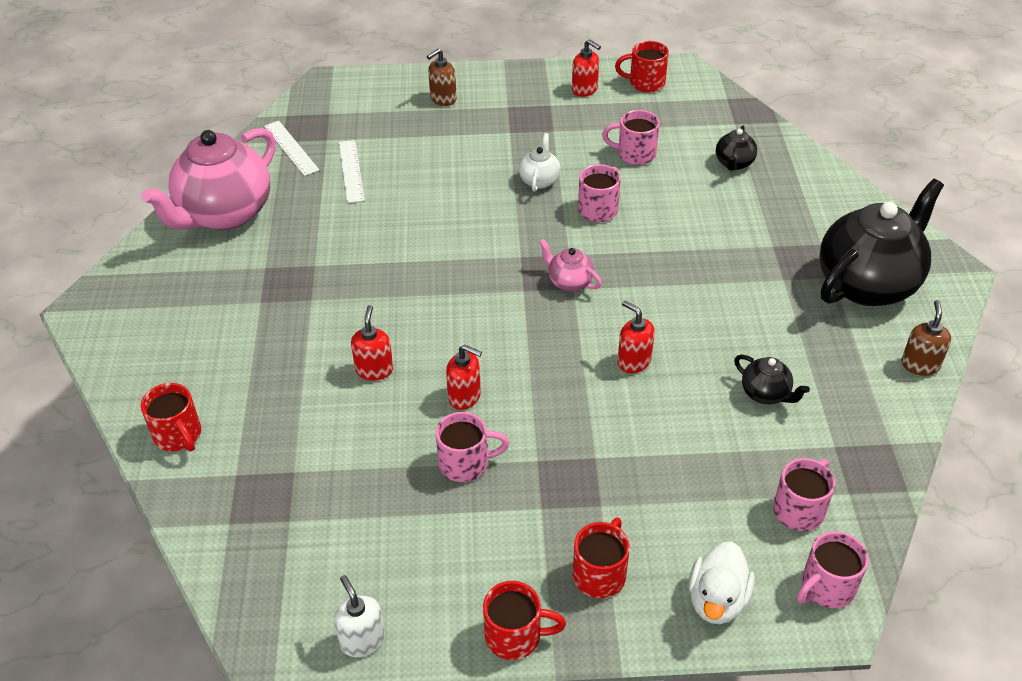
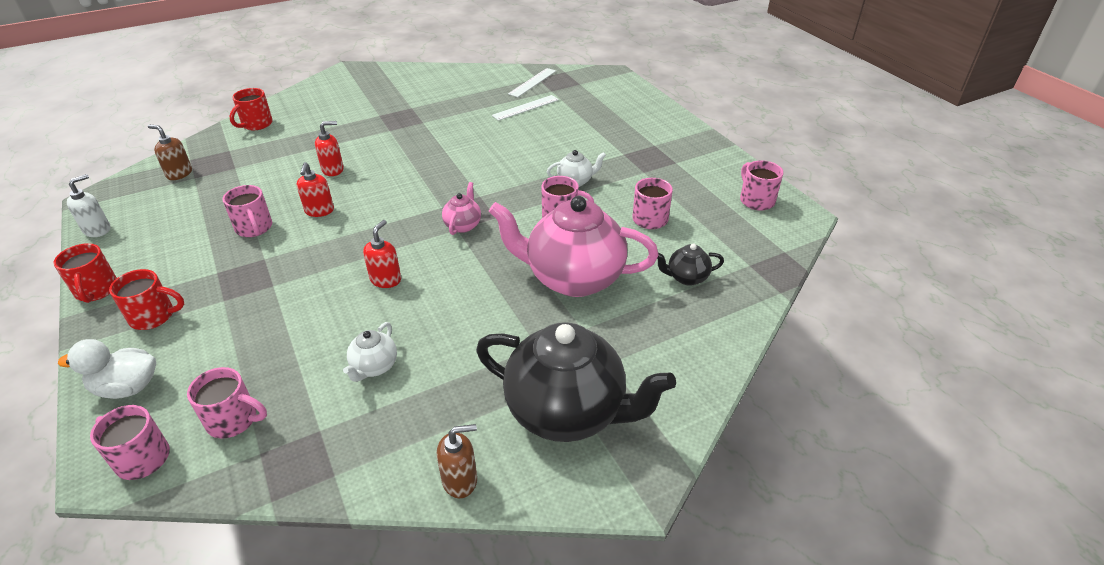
camera: 65 degrees right, 5 degrees down
pink teapot [141,128,276,230] -> pink teapot moved to [489,196,658,297]
brown soap dispenser [427,49,457,106] -> brown soap dispenser moved to [148,125,192,180]
red soap dispenser [572,39,601,97] -> none
red mug [615,41,669,92] -> pink mug [740,160,783,211]
black teapot [734,354,810,404] -> white teapot [343,322,397,382]

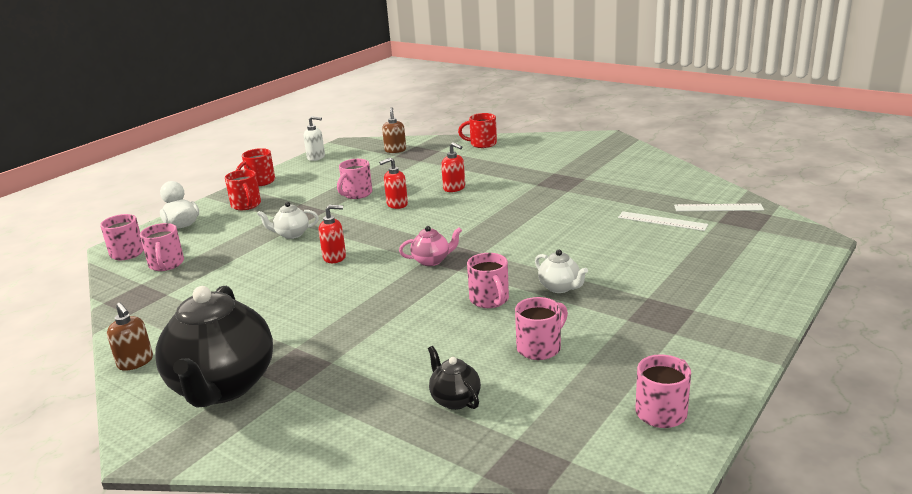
camera: 65 degrees right, 15 degrees down
white teapot [343,322,397,382] -> white teapot moved to [257,202,319,239]
pink teapot [489,196,658,297] -> none

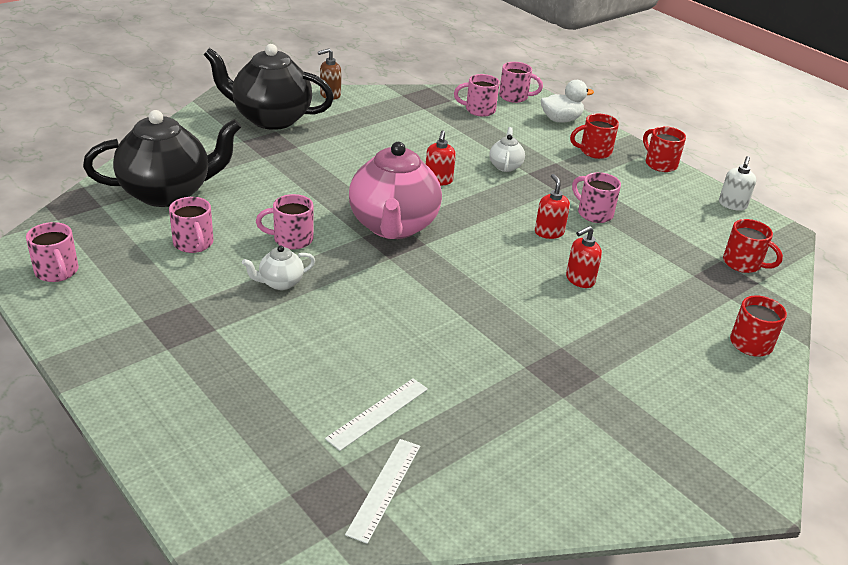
camera: 100 degrees right, 10 degrees up
brown soap dispenser [382,107,406,153] -> red mug [723,219,783,273]
pink teapot [399,226,462,266] -> pink teapot [349,142,442,239], size x2.29
black teapot [428,346,481,410] -> black teapot [83,110,241,207], size x2.29

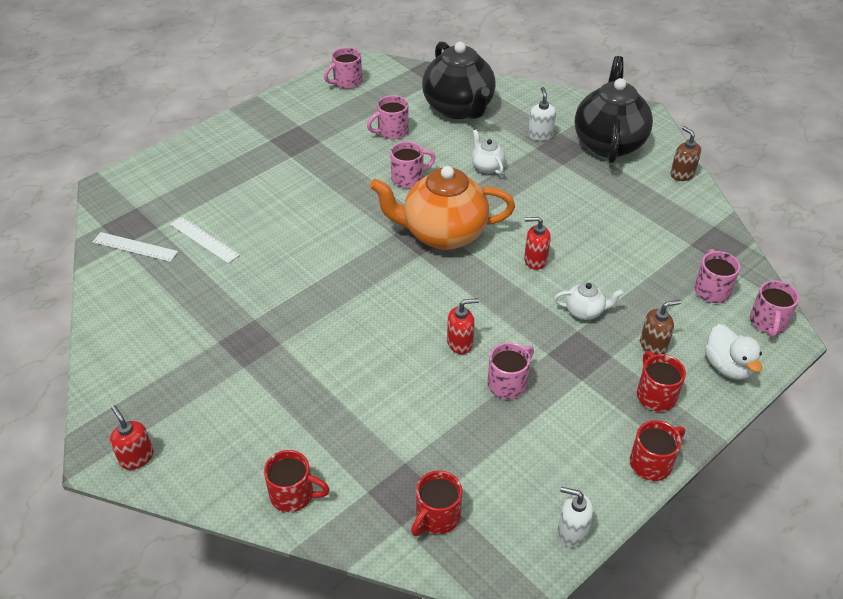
camera: 90 degrees right, 10 degrees up
white teapot [242,245,315,290] -> white teapot moved to [471,130,505,174]
pink mug [256,194,313,249] -> pink mug turned 75 degrees clockwise [390,141,436,188]
pink teapot [349,142,442,239] -> orange teapot [370,166,515,250]
red soap dispenser [566,226,602,288] -> red soap dispenser moved to [110,405,154,470]
none -> white soap dispenser [528,87,556,141]
none -> brown soap dispenser [640,300,681,355]

